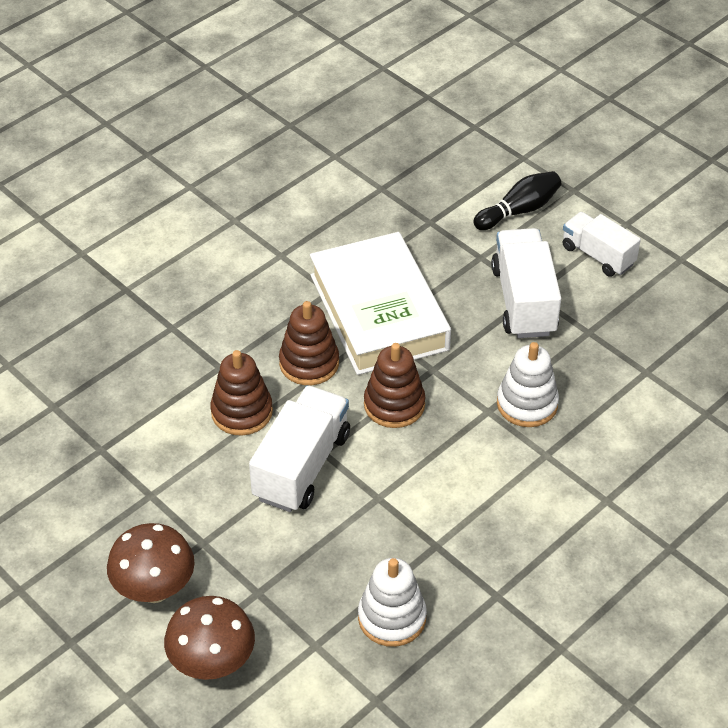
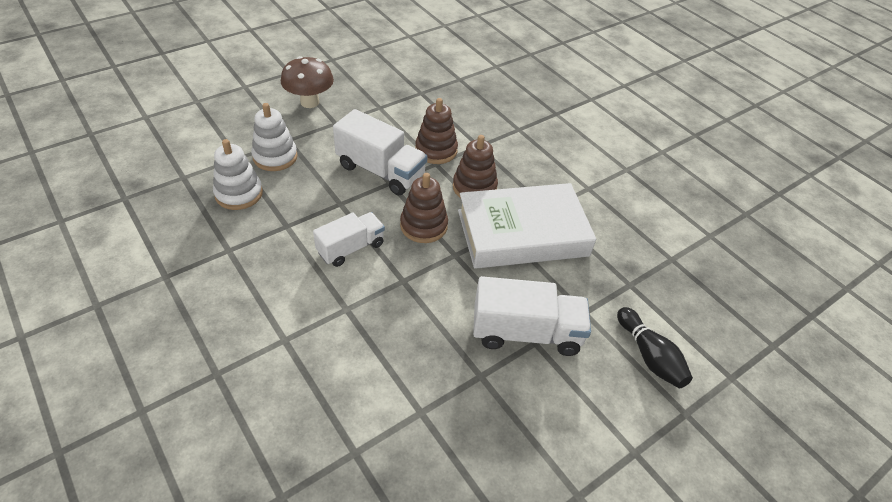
camera: 95 degrees right, 0 degrees up
brown mushroom [164,596,255,680] -> none
white stacking toy [497,342,559,427] -> white stacking toy moved to [251,103,298,171]
white truck [563,212,641,277] -> white truck moved to [313,212,385,267]

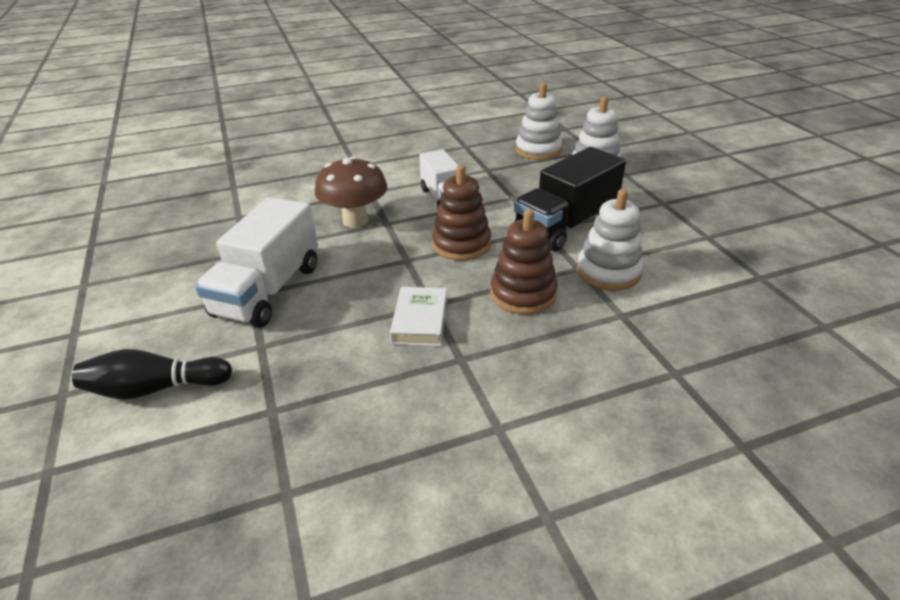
camera: 110 degrees right, 10 degrees down
brown mushroom [281,56,334,108] -> brown mushroom moved to [315,157,387,228]
white truck [333,109,428,195] -> black truck [514,147,626,252]
brown stacking toy [415,98,458,164] -> white stacking toy [577,189,644,291]
white book [458,183,596,269] -> white book [390,287,447,346], size x0.42

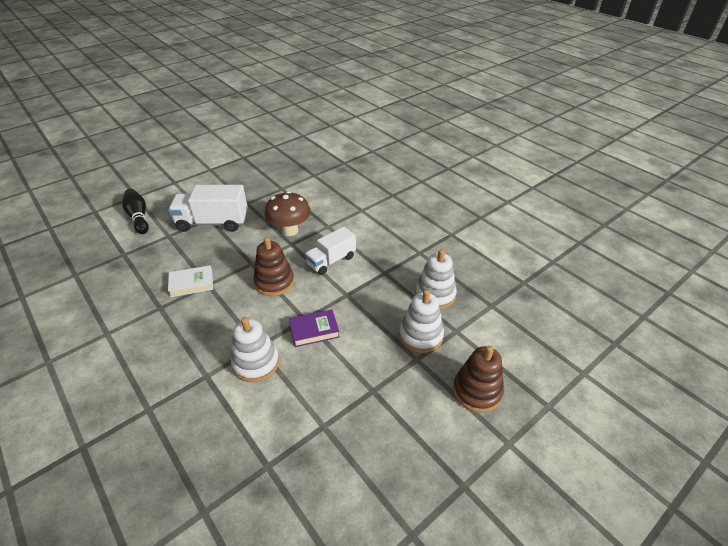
camera: 70 degrees right, 5 degrees up
brown stacking toy [490,209,558,315] -> brown stacking toy moved to [453,346,504,413]
black truck [514,147,626,252] -> purple book [289,309,340,347]

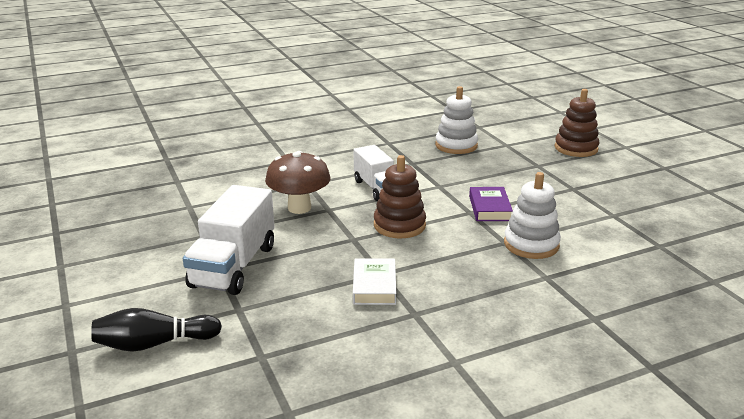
camera: 75 degrees left, 15 degrees down
white stacking toy [399,290,444,353] -> none

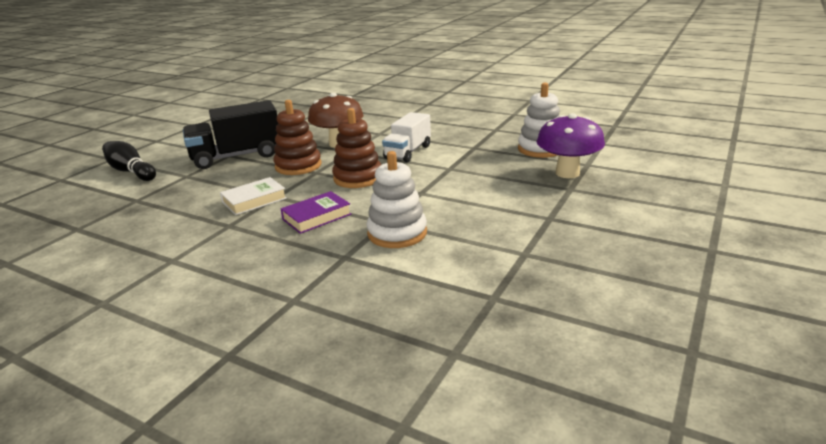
camera: 55 degrees right, 0 degrees up
white truck [183,185,274,295] -> black truck [183,100,278,169]
purple book [469,187,513,221] -> purple book moved to [281,191,351,234]
brown stacking toy [554,89,600,157] -> brown stacking toy moved to [274,100,322,175]
none -> purple mushroom [536,113,605,178]

